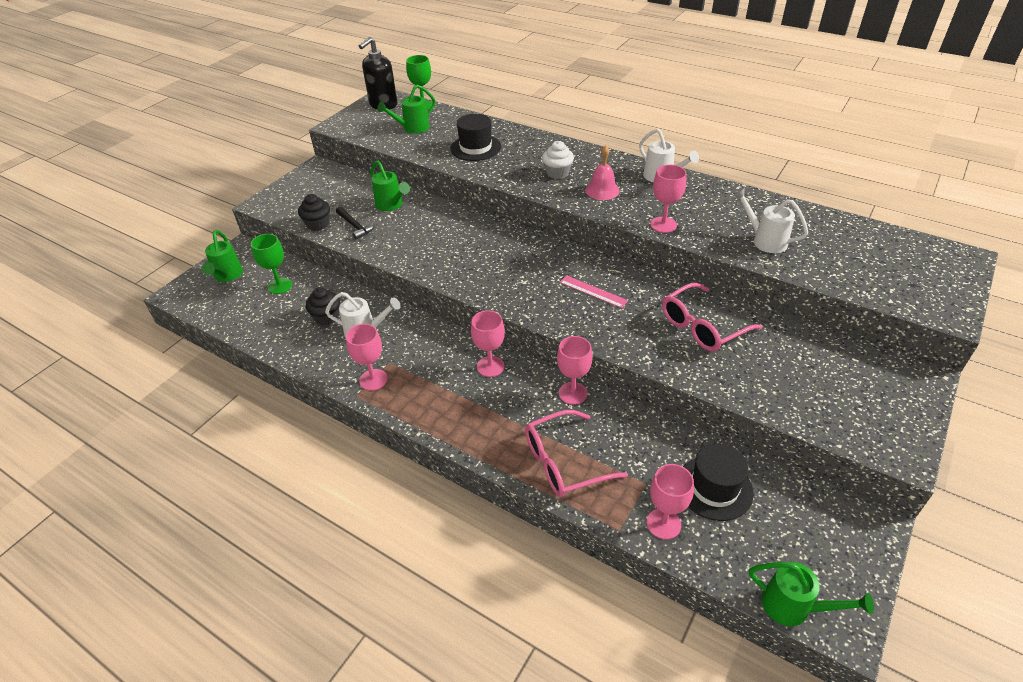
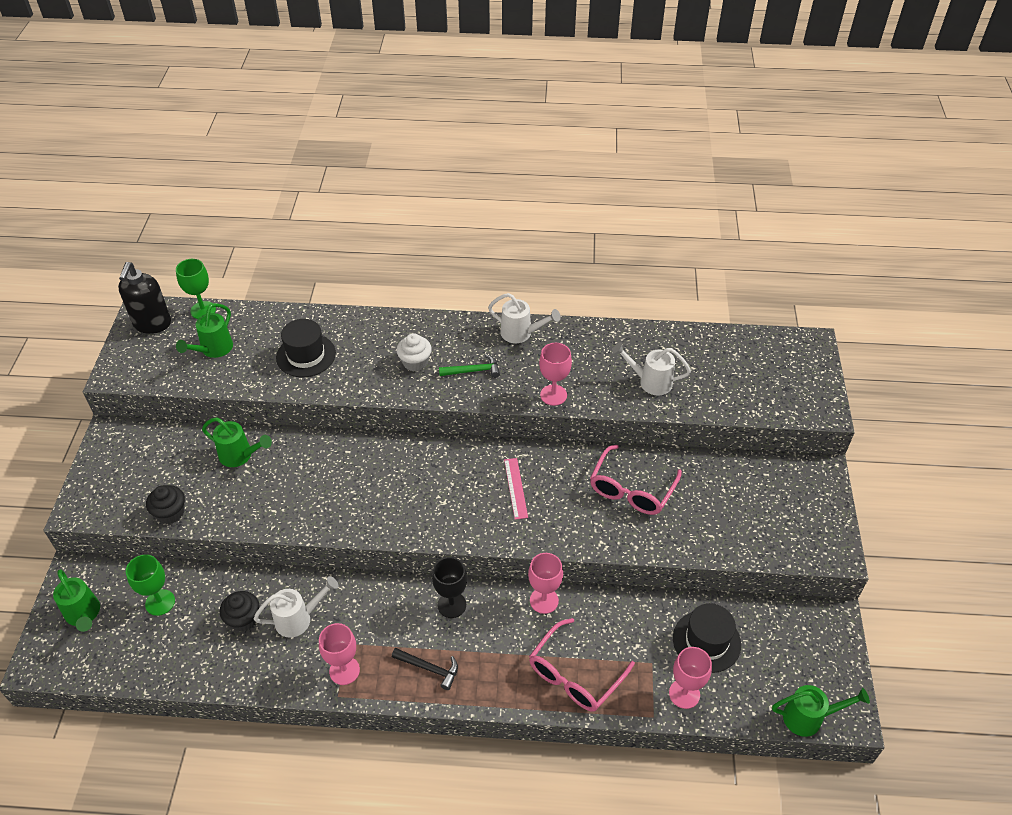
camera: 30 degrees left, 5 degrees up
black hammer [336,207,375,240] -> black hammer moved to [392,648,458,690]
pink goblet [471,310,505,377] -> black goblet [432,557,467,618]
pink ruler [560,275,628,308] -> pink ruler turned 75 degrees clockwise [504,458,528,520]
pink bell [585,145,620,200] -> green hammer [439,354,500,378]

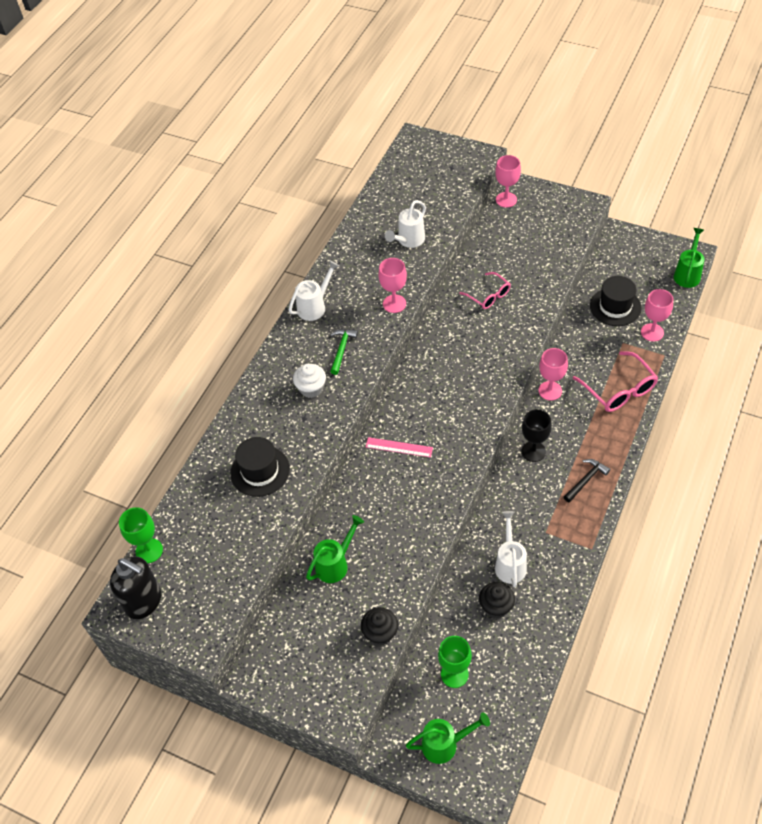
camera: 65 degrees left, 5 degrees up
green watering can [176,303,233,358] -> none
pink goblet [319,623,360,685] -> pink goblet moved to [495,155,521,208]
pink ruler [504,458,528,520] -> pink ruler moved to [366,437,433,458]
pink glasses [590,445,682,515] -> pink glasses [459,272,511,309], size x0.64

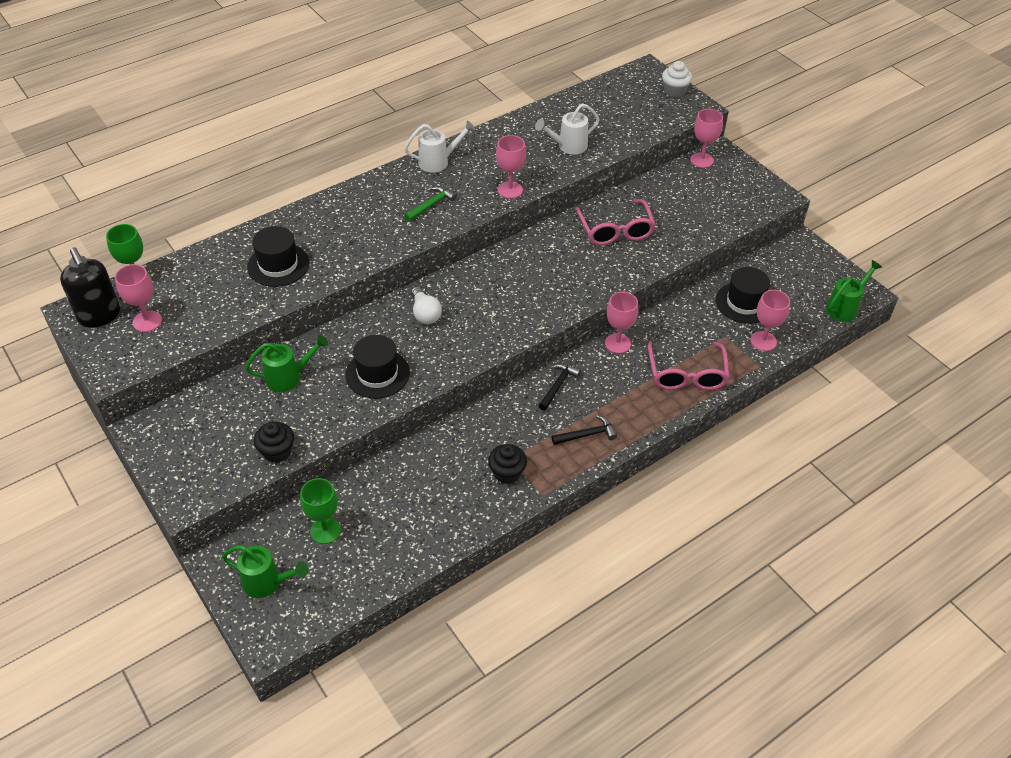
camera: 25 degrees right, 5 degrees down
white cupcake [293,364,326,398] -> white cupcake moved to [662,61,692,97]
pink ruler [366,437,433,458] -> white light bulb [411,287,442,324]
pink glasses [459,272,511,309] -> pink glasses [575,199,656,245], size x1.56
black cupcake [479,582,515,618] -> black cupcake moved to [488,444,527,484]
white watering can [495,511,527,587] -> none
black goblet [521,409,552,462] -> black hammer [538,363,581,411]
none -> pink goblet [115,264,162,332]
none -> black hat [345,335,410,399]

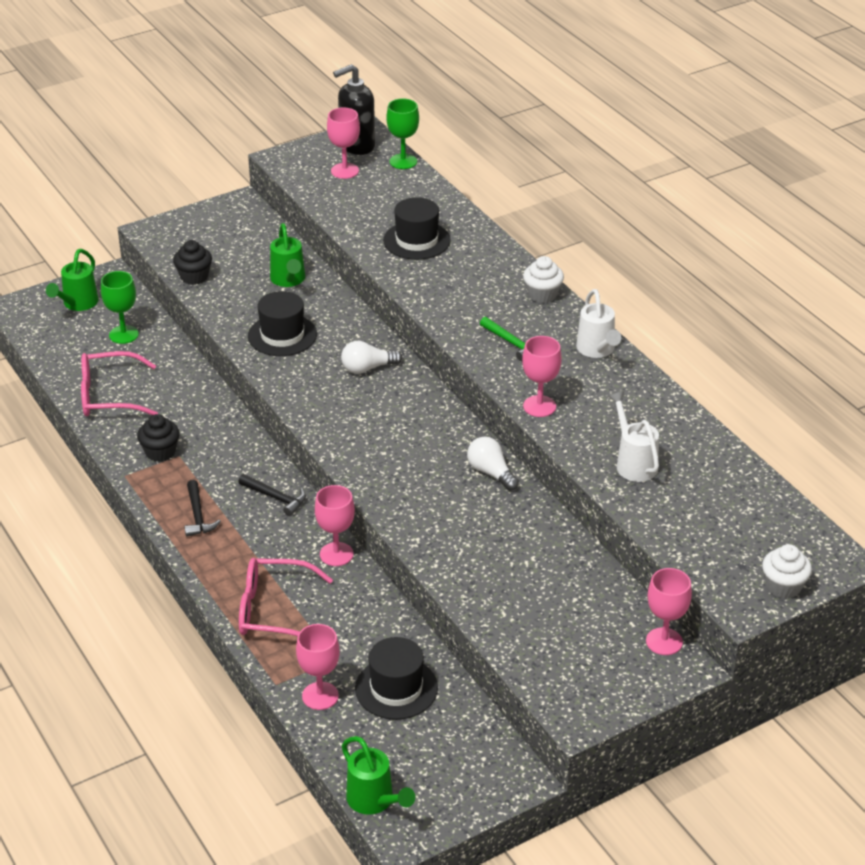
camera: 95 degrees right, 10 degrees down
pink glasses [575,199,656,245] -> pink glasses moved to [81,351,158,416]
none -> white light bulb [467,436,519,491]
none -> white cupcake [523,256,564,303]

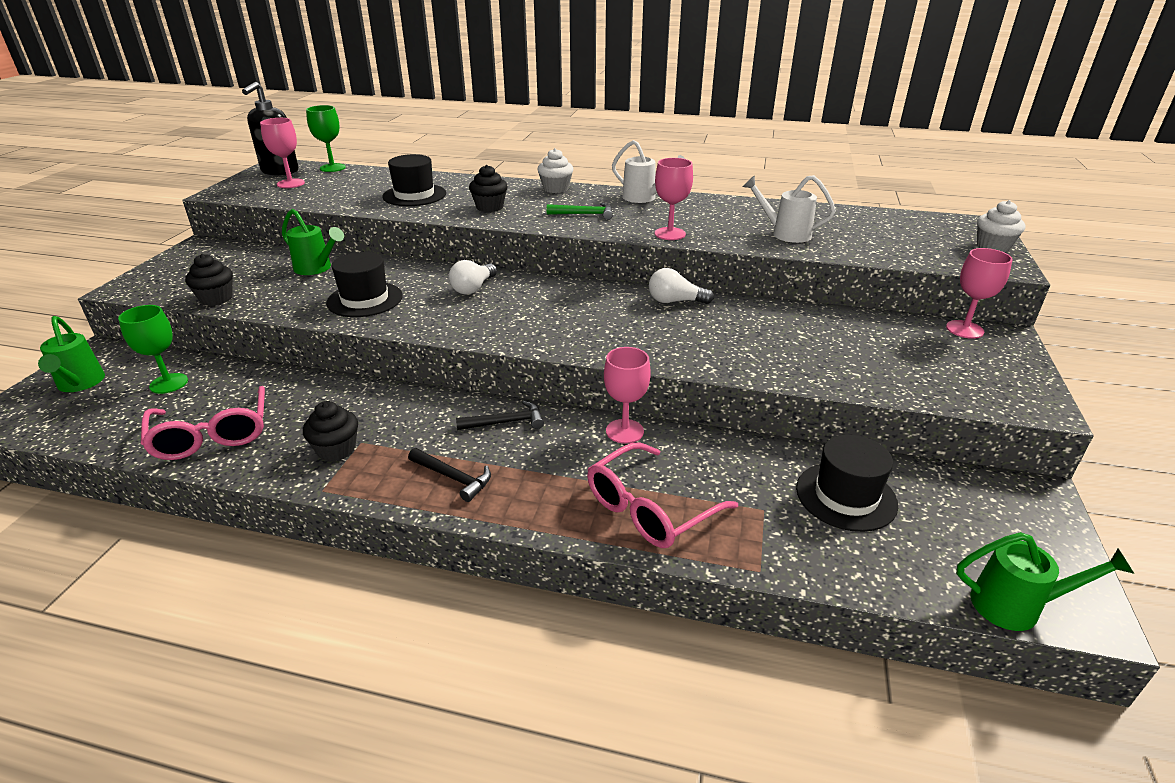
camera: 45 degrees left, 5 degrees down
pink glasses [81,351,158,416] -> pink glasses turned 60 degrees counterclockwise [141,386,265,460]
pink goblet [296,624,340,710] -> none
none -> black cupcake [469,165,508,212]

